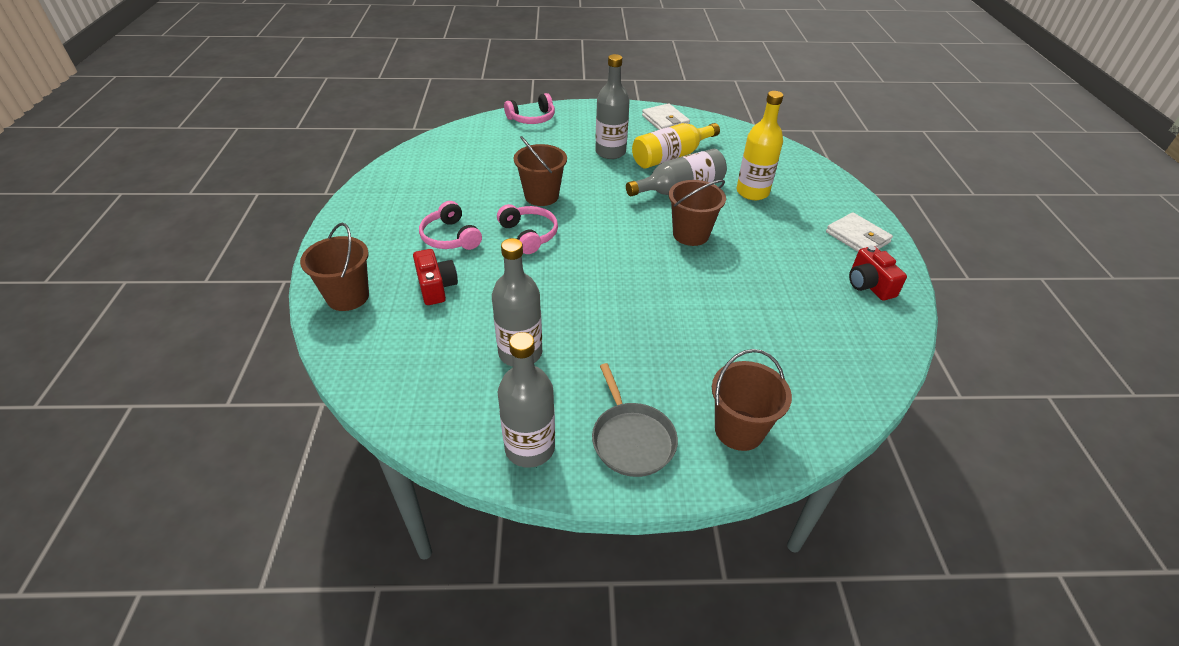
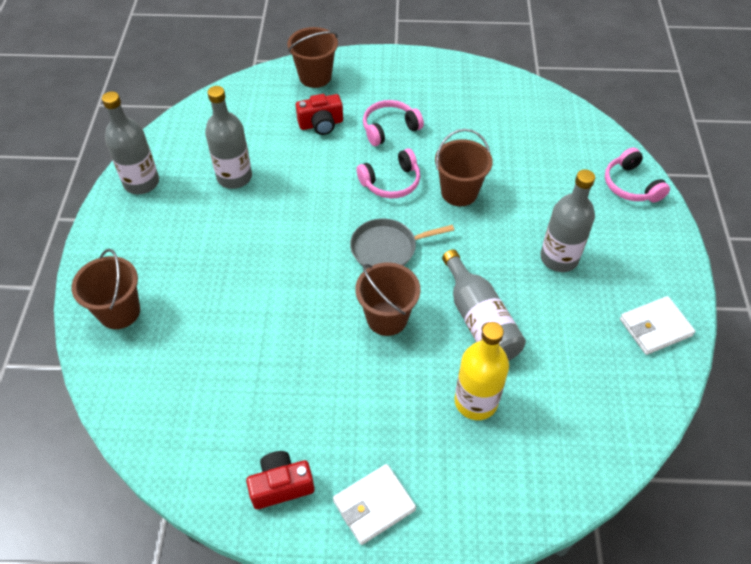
camera: 95 degrees right, 10 degrees up
grey pan [592,363,678,477] -> grey pan moved to [350,218,454,269]
yellow bottle [632,123,720,169] -> none

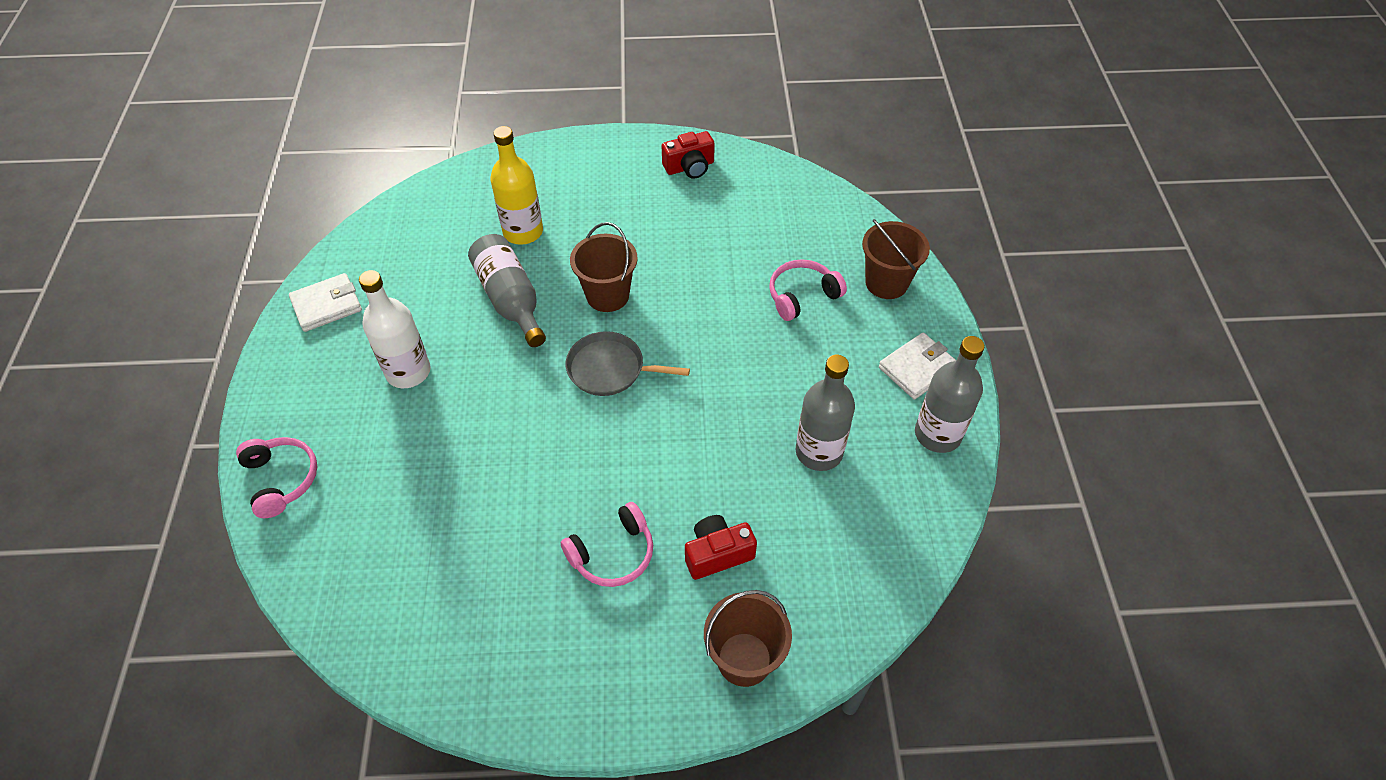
camera: 175 degrees right, 0 degrees up
white wallet [333,464,416,545] -> white wallet moved to [879,333,956,399]
grey pan [350,218,454,269] -> grey pan turned 150 degrees counterclockwise [566,331,690,396]
pink headphones [357,148,420,198] -> pink headphones moved to [769,259,847,321]
brown bucket [435,129,493,206] -> none
grey bottle [540,169,595,272] -> white bottle [359,270,430,388]

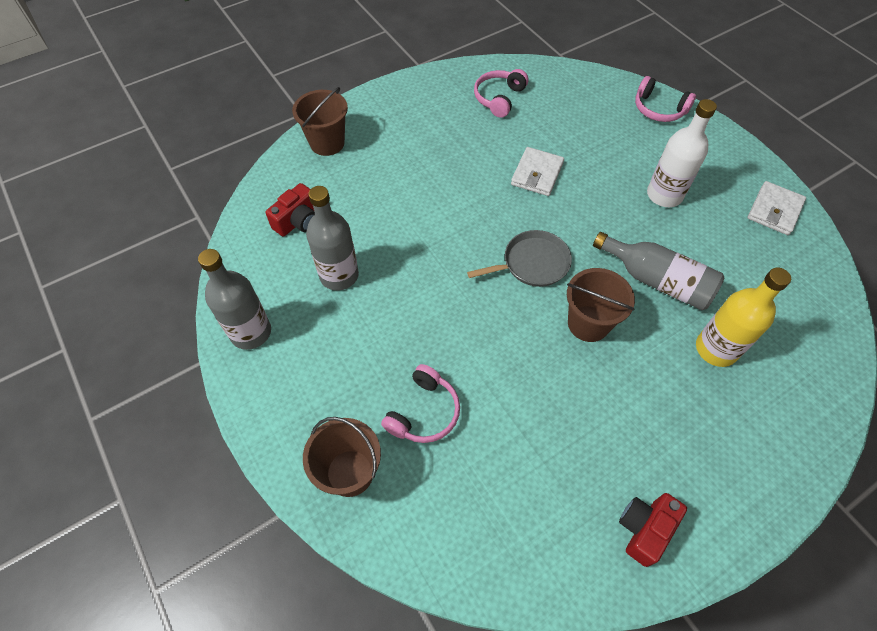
camera: 150 degrees right, 5 degrees up
pink headphones [560,502,653,587] -> pink headphones moved to [474,69,528,118]
red camera [685,515,757,580] -> red camera moved to [266,183,315,236]
white wallet [879,333,956,399] -> white wallet moved to [511,147,564,196]

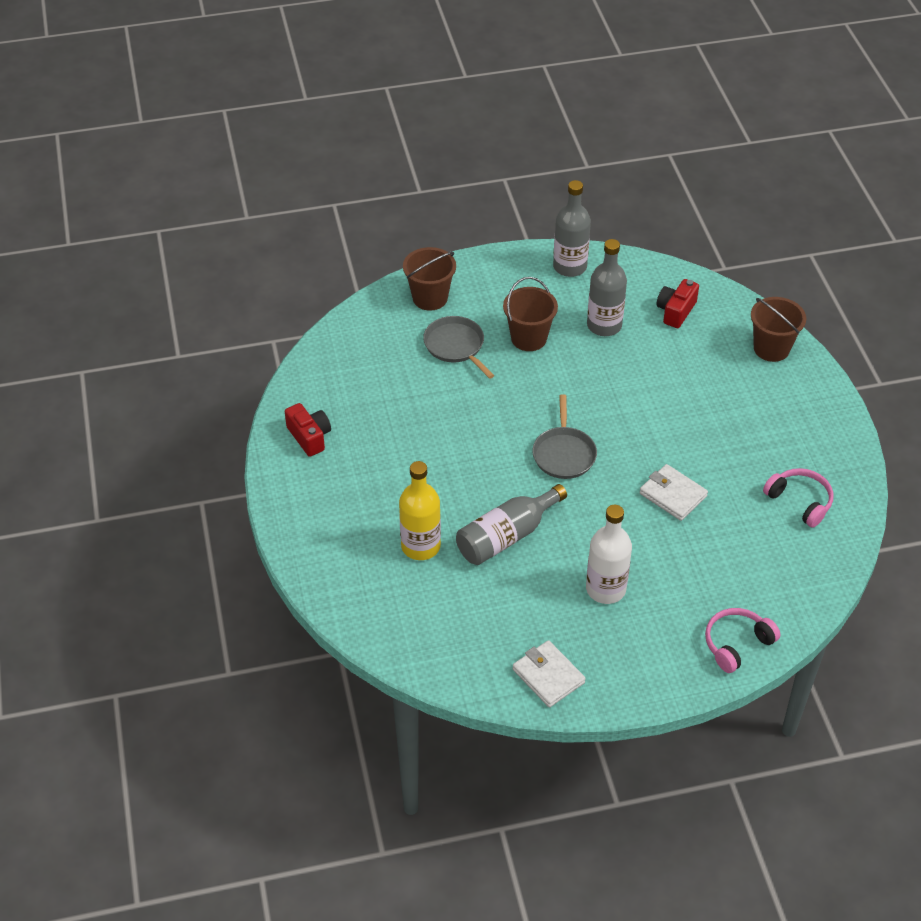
camera: 110 degrees right, 10 degrees down
red camera [266,183,315,236] -> red camera turned 60 degrees clockwise [656,279,699,328]
pink headphones [381,364,460,443] -> grey pan [423,316,494,379]
brown bucket [567,268,635,342] -> brown bucket moved to [503,277,558,351]

